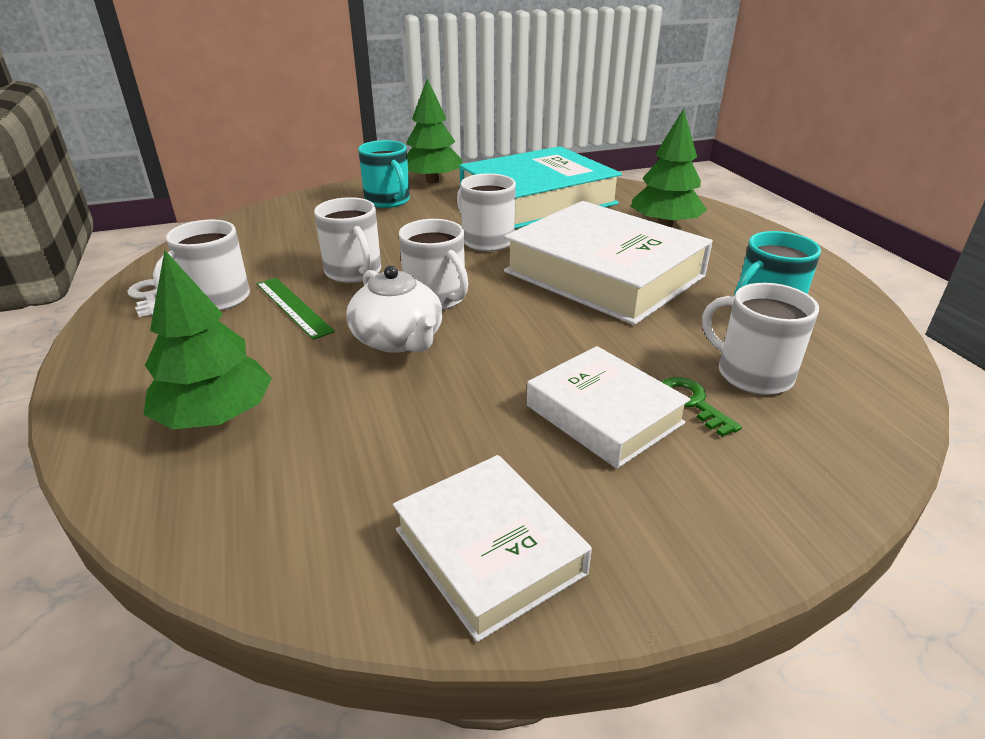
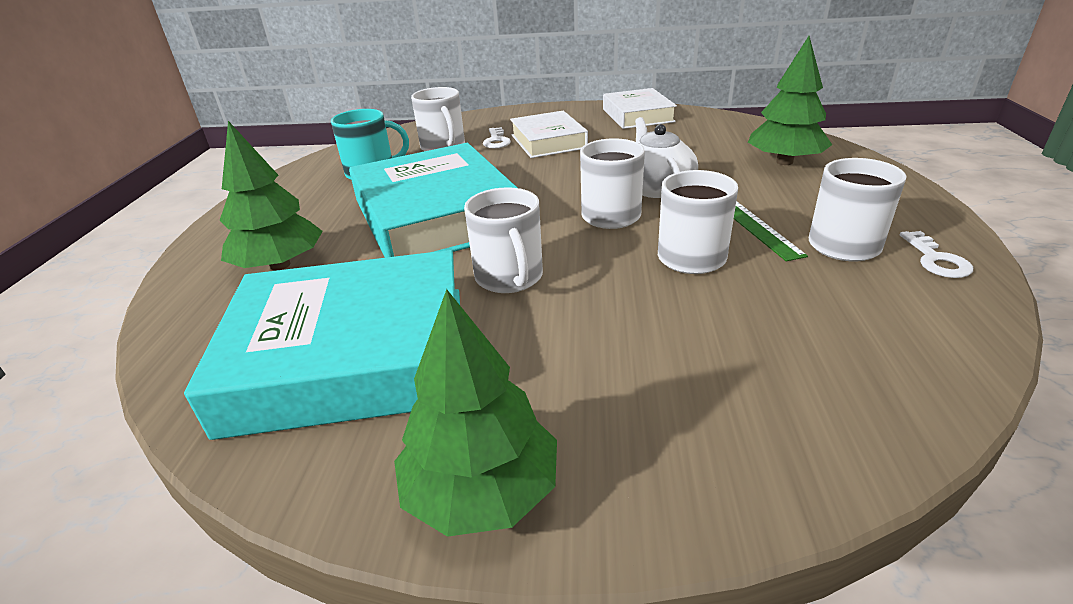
camera: 155 degrees left, 0 degrees up
turquoise mug [358,140,410,208] -> none
white book [504,201,713,325] -> turquoise book [349,143,517,258]
green key [662,377,742,437] -> white key [483,127,511,149]

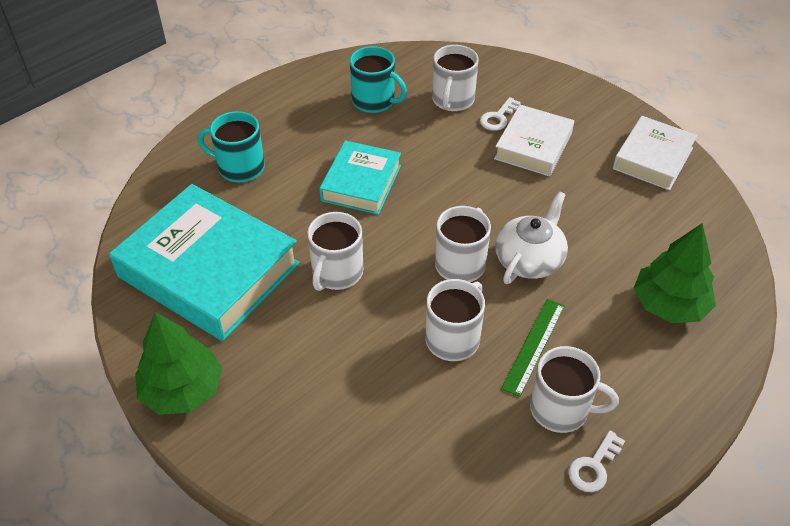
camera: 40 degrees right, 15 degrees up
green tree [219,121,323,271] -> turquoise mug [198,111,265,182]
turquoise book [349,143,517,258] -> turquoise book [319,141,401,215], size x0.57

